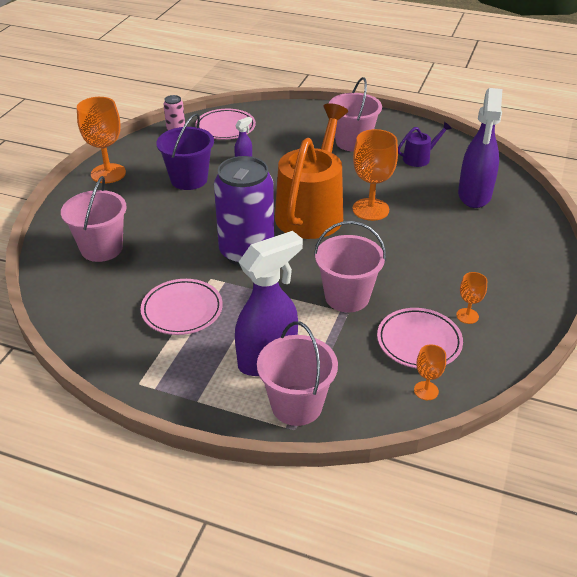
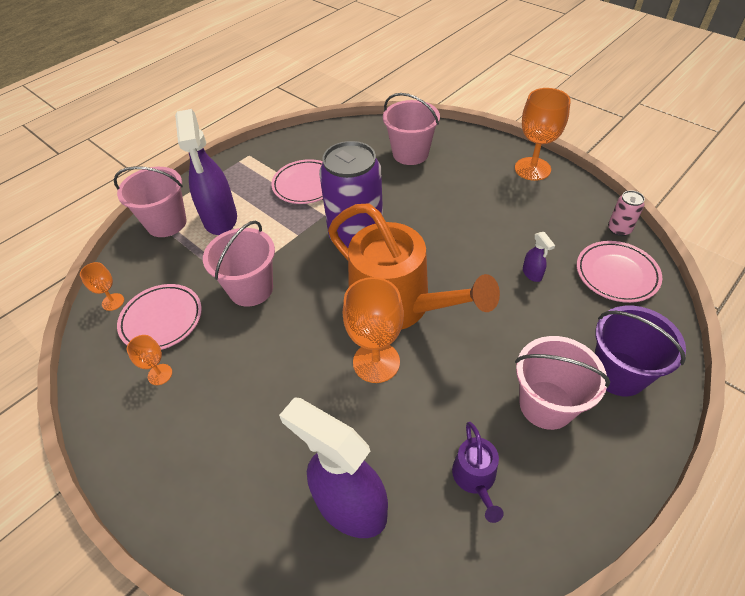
camera: 115 degrees right, 10 degrees up
purple bucket [156,113,214,190] -> purple bucket moved to [595,306,686,396]

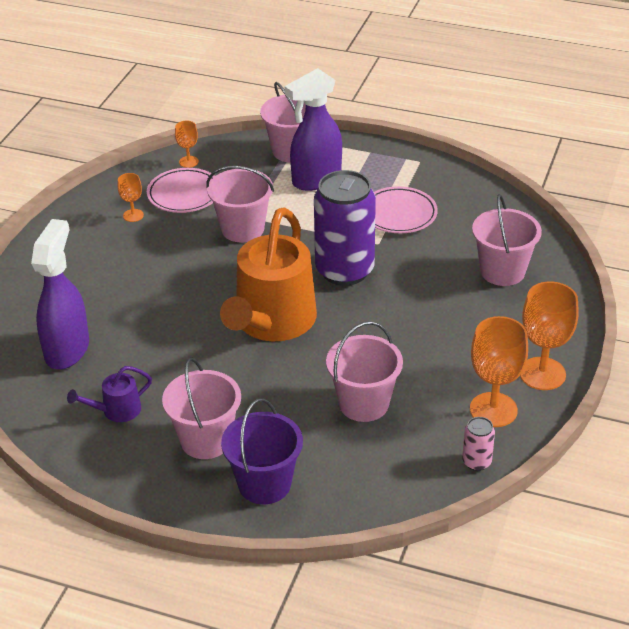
camera: 65 degrees right, 10 degrees down
orange goblet [343,277,404,383] -> orange goblet moved to [470,316,528,427]
purple spray bottle [523,232,555,282] -> pink bucket [326,321,403,422]
pink plate [577,241,662,303] -> none

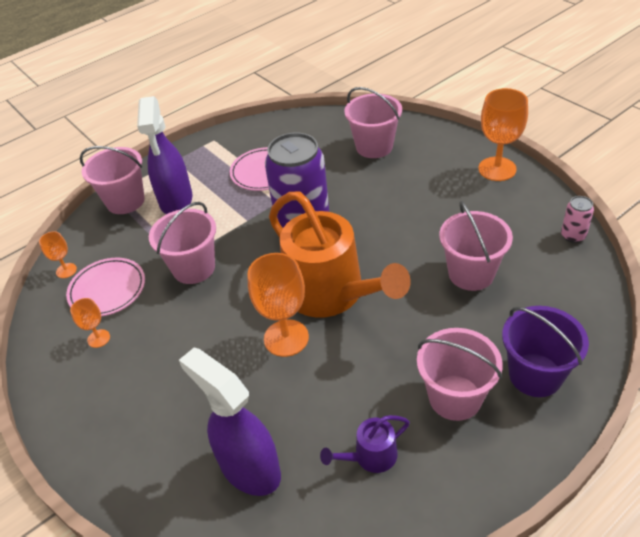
camera: 55 degrees left, 5 degrees up
purple watering can [67,366,152,422] -> purple watering can turned 60 degrees clockwise [320,415,410,473]
orange goblet [470,316,528,427] -> orange goblet moved to [247,253,309,357]

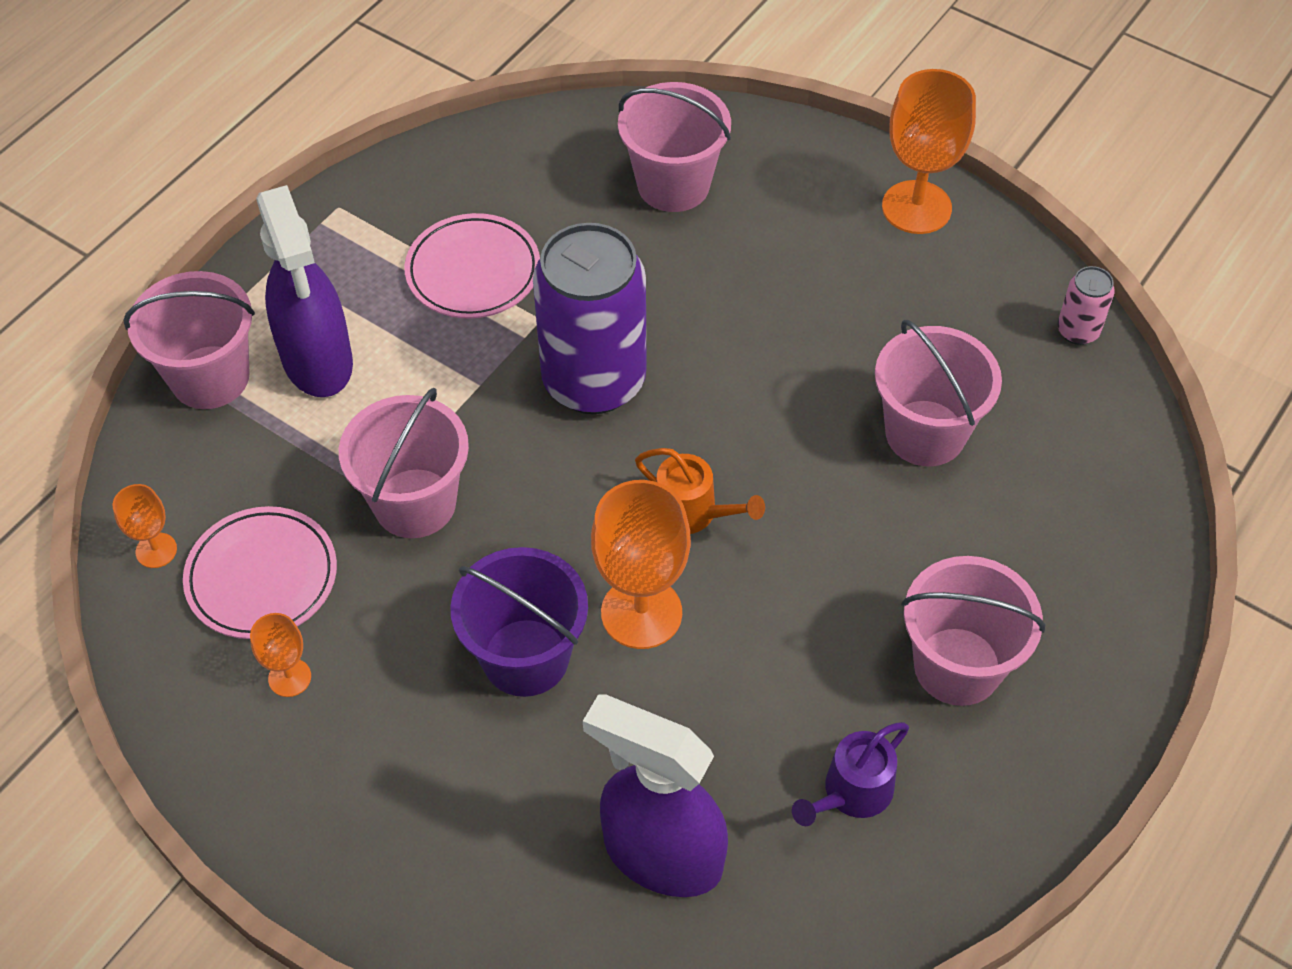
camera: 20 degrees left, 10 degrees up
orange watering can [269,192,411,317] -> orange watering can [635,448,765,534], size x0.43
purple bucket [502,306,589,397] -> purple bucket moved to [450,547,588,697]

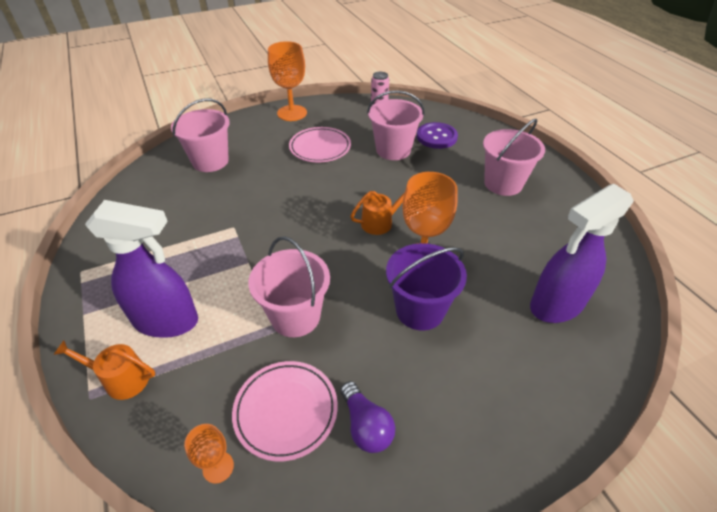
camera: 60 degrees left, 10 degrees down
pink bucket [124,271,255,409] -> orange watering can [53,341,156,400]
orange goblet [250,613,311,697] -> purple light bulb [340,381,395,453]
pink plate [404,213,540,319] -> pink plate moved to [289,127,351,162]
purple can [533,223,647,414] -> none
purple watering can [792,722,909,826] -> none
none -> purple button [417,122,458,149]

